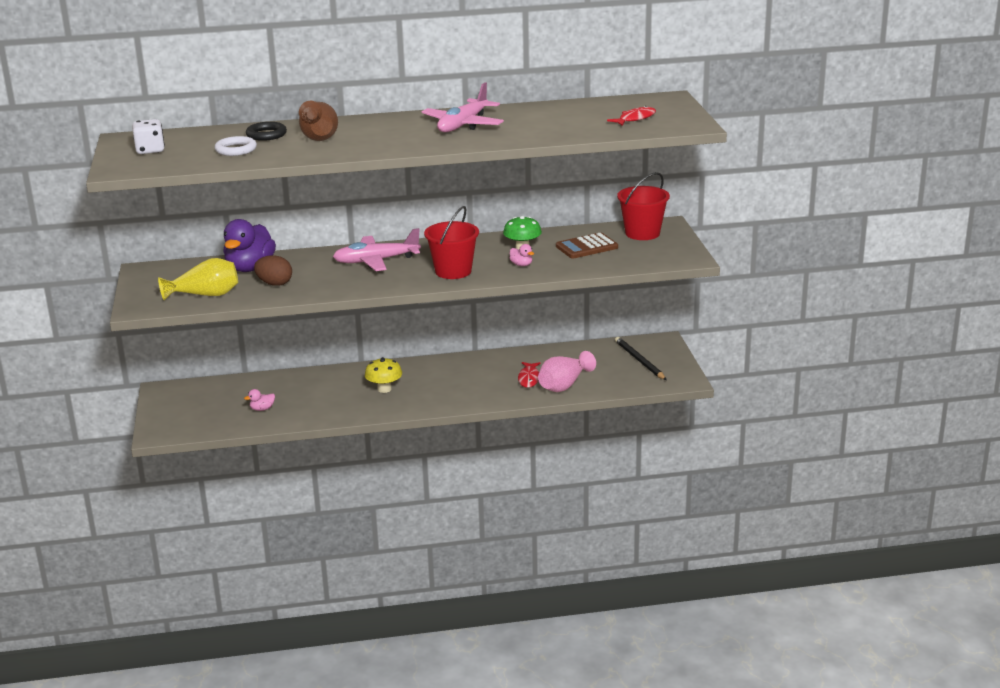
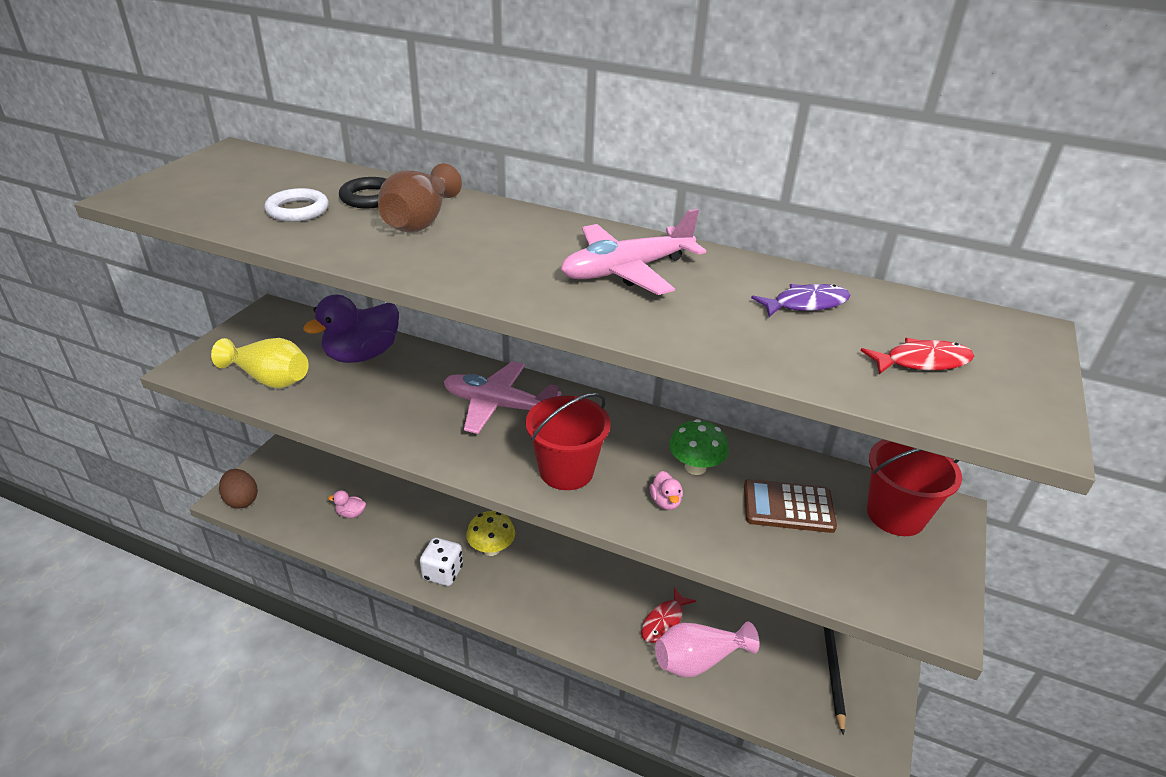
camera: 30 degrees right, 10 degrees up
white dice [132,119,165,154] -> white dice moved to [420,538,463,586]
brown egg [254,255,292,286] -> brown egg moved to [219,469,258,509]
none -> purple fish [751,284,851,317]

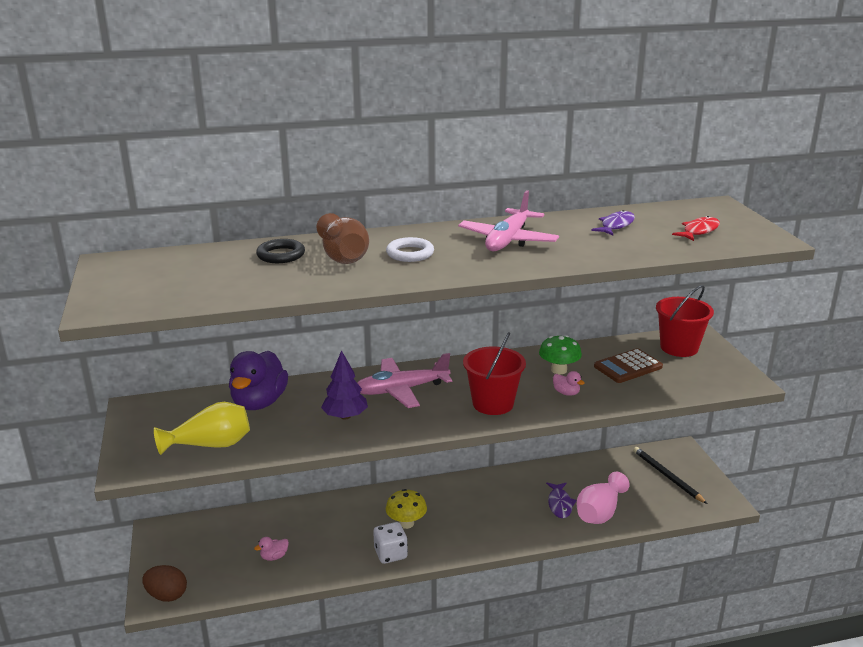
camera: 35 degrees left, 10 degrees down
white ring [264,188,329,222] -> white ring moved to [386,237,434,262]
red fish [641,588,696,643] -> purple fish [546,483,577,518]
none -> purple tree [321,350,368,420]

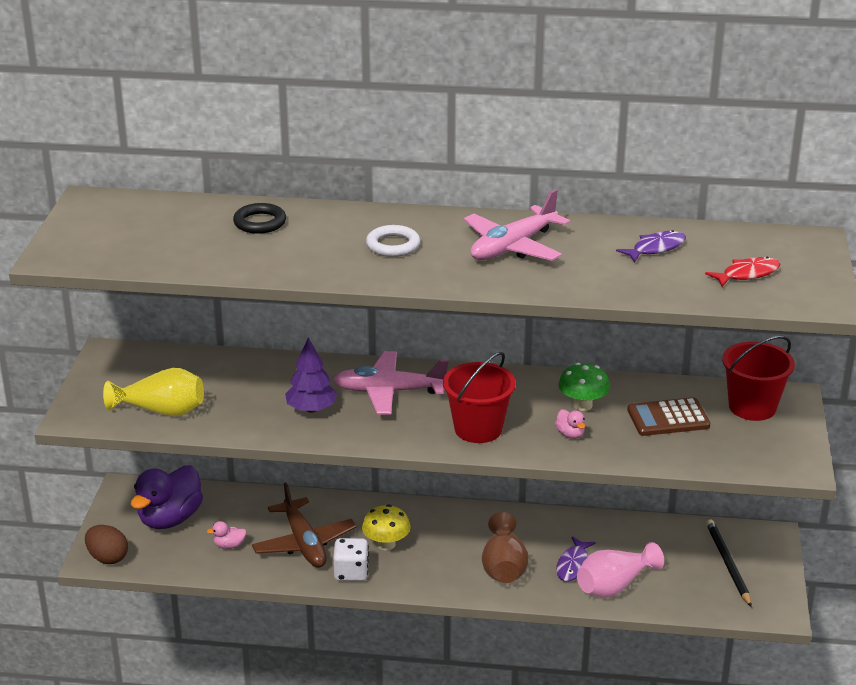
camera: 20 degrees right, 5 degrees up
purple duck [229,351,288,410] -> purple duck moved to [131,465,203,529]
brown vase [317,213,369,264] -> brown vase moved to [482,512,528,583]
none -> brown plane [252,483,357,568]

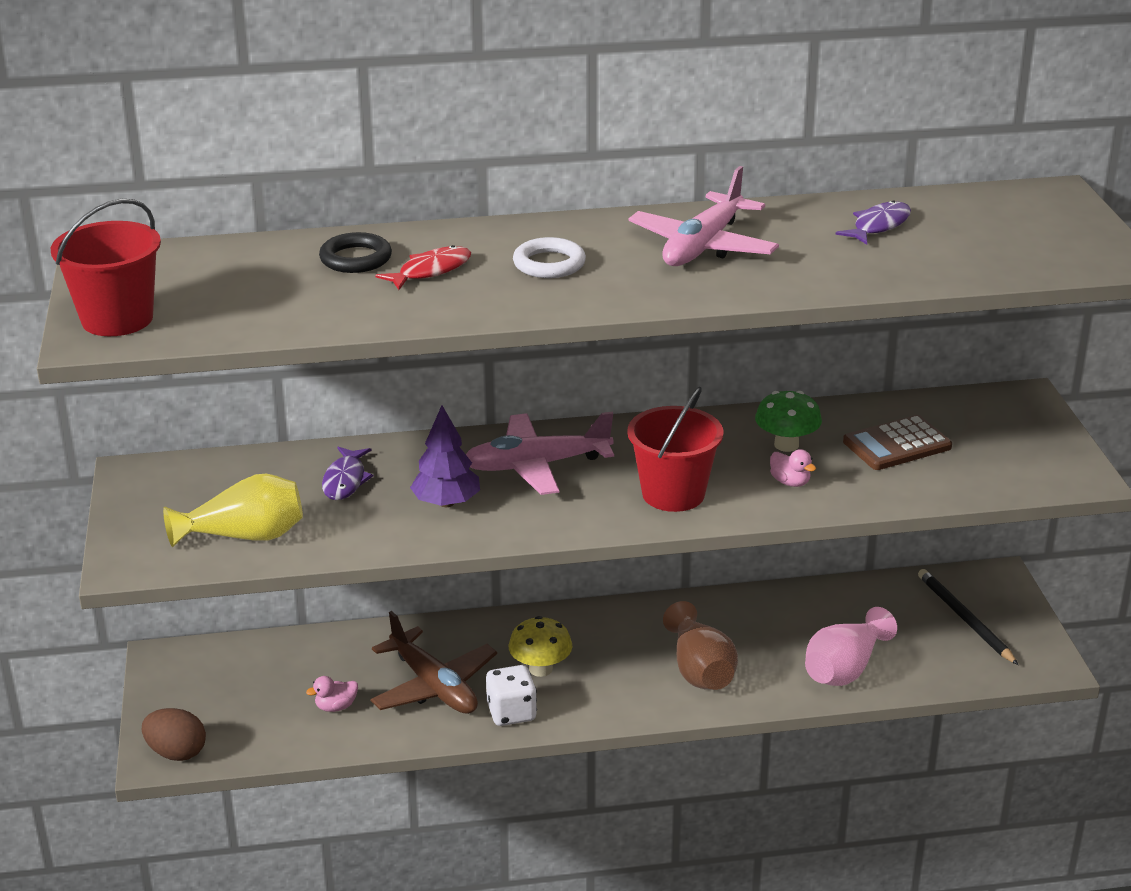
camera: 15 degrees left, 0 degrees up
purple duck [131,465,203,529] -> none
purple fish [556,537,596,582] -> purple fish moved to [322,447,373,500]
red fish [705,257,780,287] -> red fish moved to [375,245,471,290]
red bucket [722,336,795,421] -> red bucket moved to [51,199,161,336]

